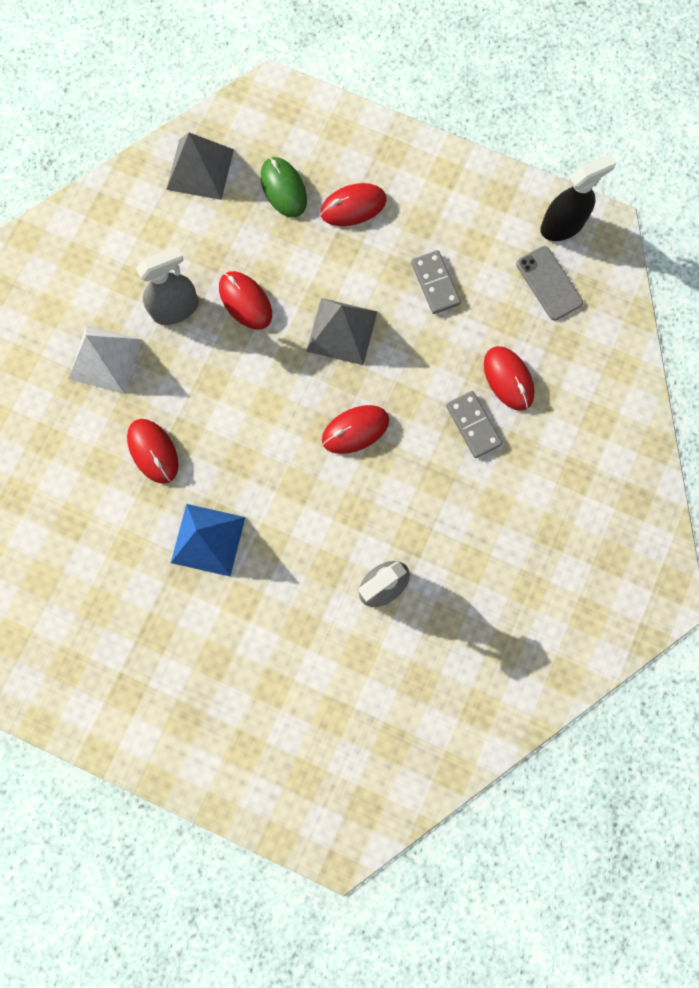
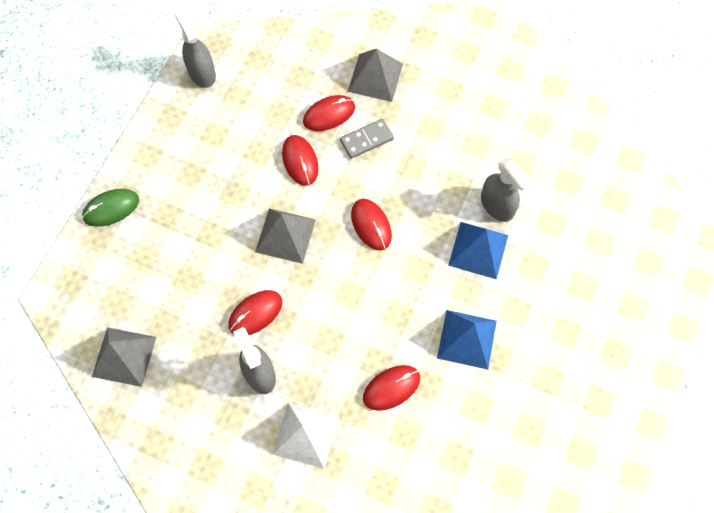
camera: 90 degrees left, 10 degrees down
green mouse [261,157,307,218] -> green mouse moved to [82,189,139,227]
red mouse [320,183,387,226] -> red mouse moved to [282,135,319,186]
grey domino [411,250,461,314] -> none
grey phone [516,246,583,320] -> none
black spray bottle [540,154,616,241] -> grey spray bottle [174,8,216,88]
none -> grey pyramid [348,48,403,102]
none -> blue pyramid [448,222,508,279]

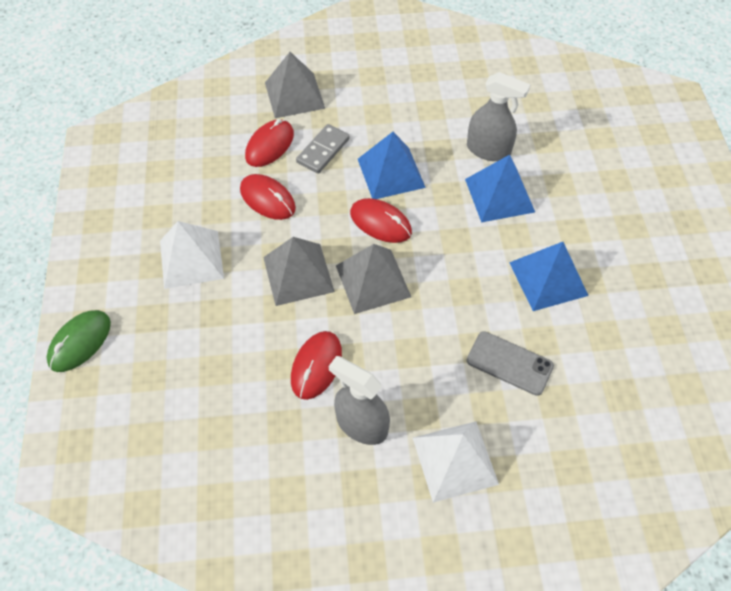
camera: 30 degrees left, 10 degrees down
grey pyramid [92,327,156,387] -> grey pyramid moved to [336,244,411,314]
grey spray bottle [174,8,216,88] -> none
red mouse [363,365,420,411] -> grey phone [467,331,554,396]
none -> white pyramid [160,221,224,289]
none -> blue pyramid [358,132,426,199]

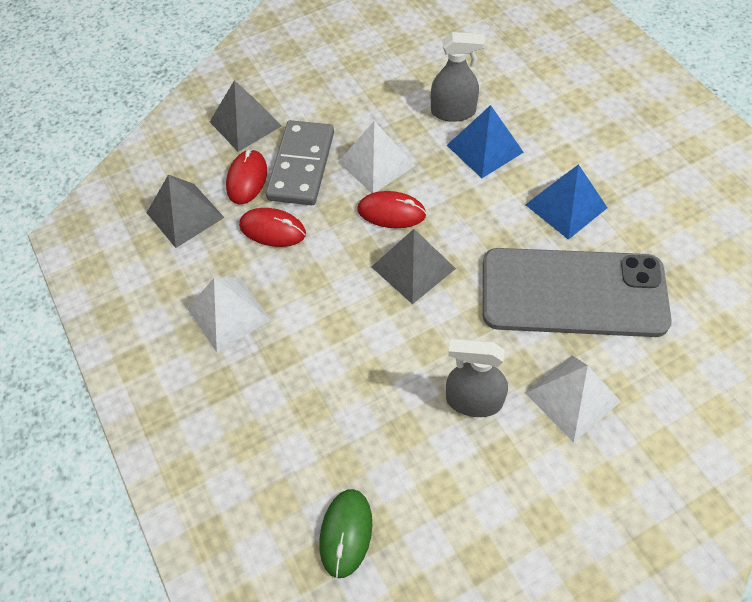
camera: 20 degrees left, 0 degrees up
green mouse [47,310,111,372] -> green mouse moved to [319,489,372,578]
grey pyramid [263,237,335,306] -> grey pyramid moved to [147,174,224,248]
red mouse [291,331,342,400] -> none
grey domino [296,124,350,174] -> grey domino [266,120,334,205], size x1.71
blue pyramid [358,132,426,199] -> white pyramid [338,121,415,193]
grey phone [467,331,554,396] -> grey phone [483,248,672,337], size x2.30

